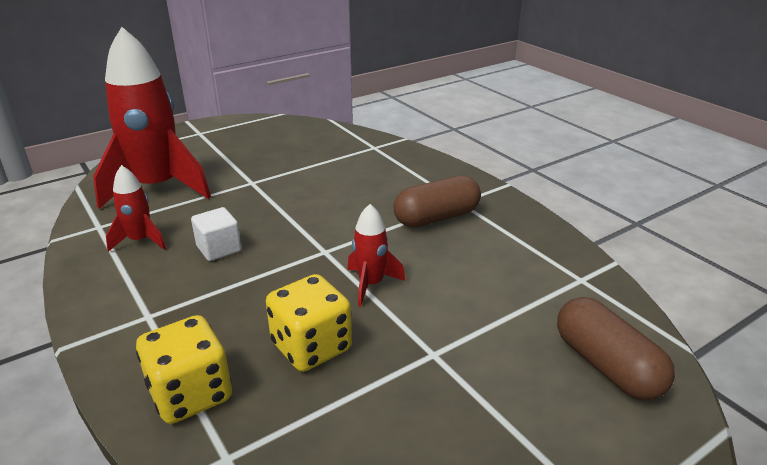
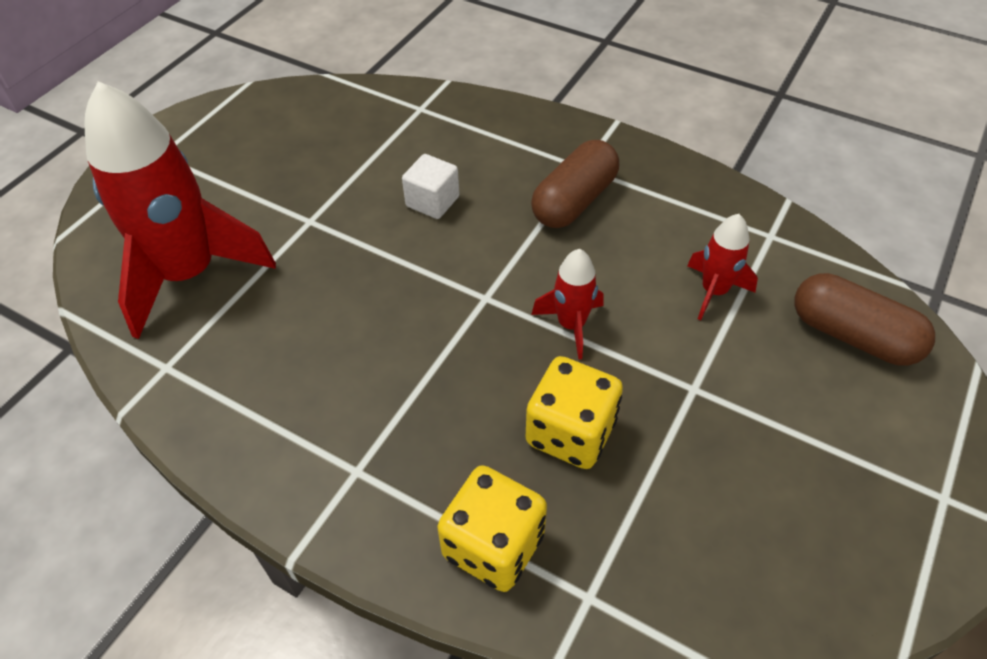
camera: 25 degrees left, 20 degrees up
red rocket [106,165,166,252] -> red rocket moved to [687,214,758,320]
white cube [191,207,241,261] -> white cube moved to [402,154,459,219]

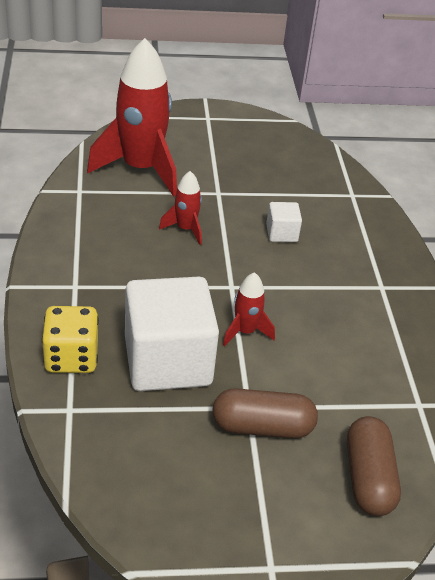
camera: 50 degrees right, 10 degrees down
yellow dice [526,356,623,469] -> white cube [125,277,219,391]
brown capsule [531,140,619,228] -> brown capsule moved to [212,388,318,438]
red rocket [687,214,758,320] -> red rocket moved to [159,171,202,245]

